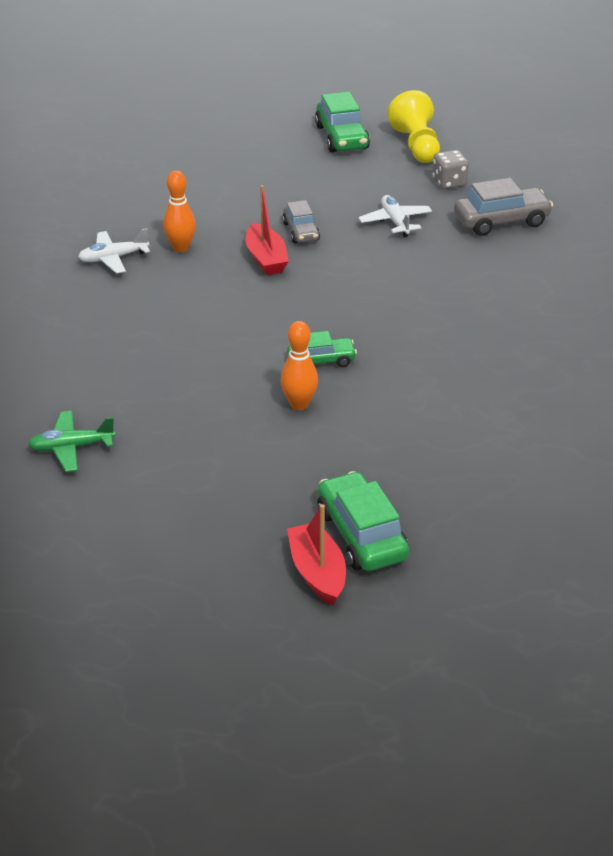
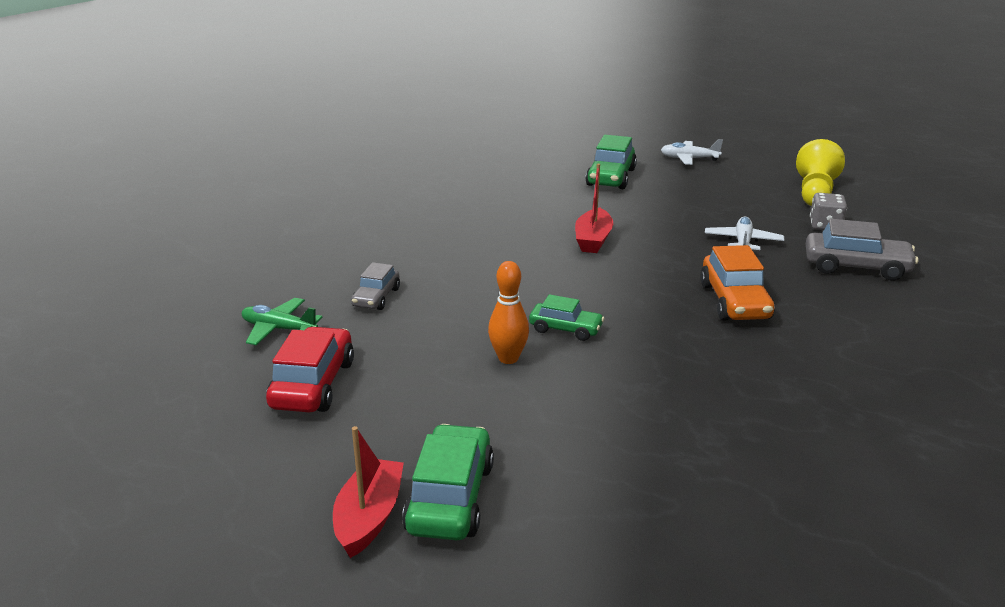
camera: 30 degrees right, 10 degrees down
white plane [78,228,150,273] -> white plane moved to [661,139,723,165]
orange bowling pin [163,170,196,252] -> none
grey car [282,200,320,243] -> grey car moved to [351,262,400,310]
green car [315,92,370,153] -> green car moved to [586,135,637,189]
none -> red car [266,326,354,413]
none -> orange car [700,245,775,320]

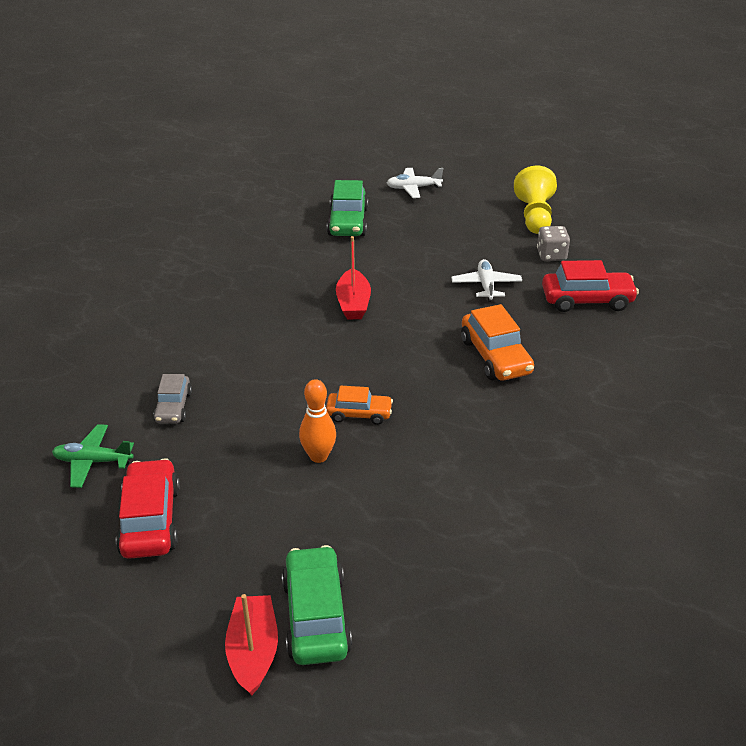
camera: 15 degrees left, 10 degrees up
green car [529,294,604,341] -> orange car [326,386,393,425]
grey car [806,219,918,281] -> red car [542,260,639,312]

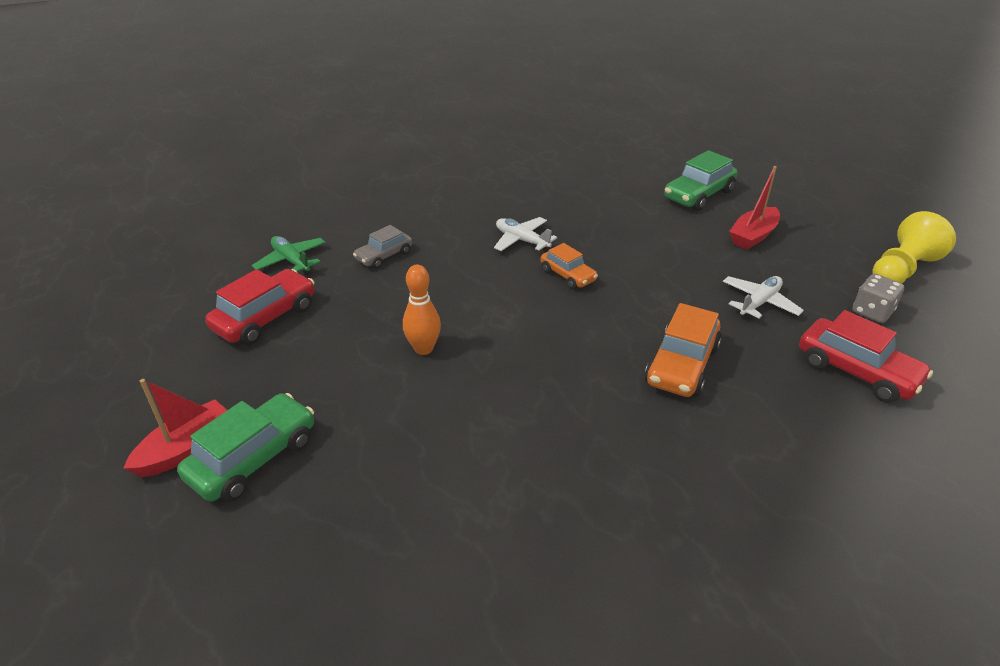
camera: 45 degrees right, 0 degrees up
orange car [326,386,393,425] -> orange car moved to [540,243,598,289]
red boat [336,236,371,320] -> red boat moved to [729,166,780,249]
white plane [387,168,443,198] -> white plane moved to [494,217,557,252]

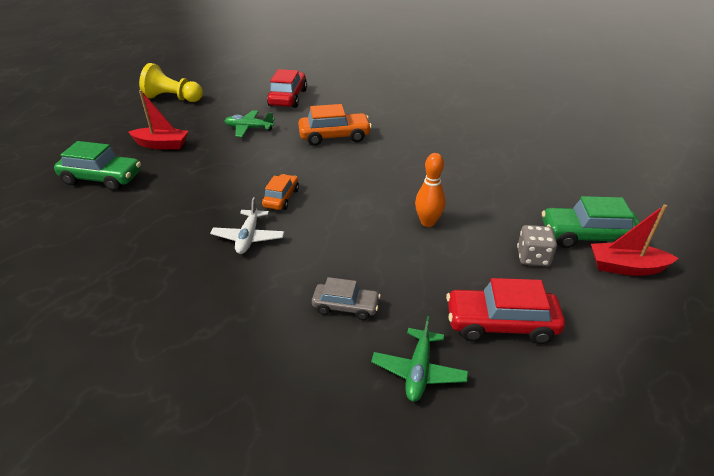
camera: 125 degrees left, 0 degrees up
white plane [723,276,804,319] -> green plane [225,110,275,137]
grey dice [852,274,904,323] -> grey dice moved to [517,225,557,266]

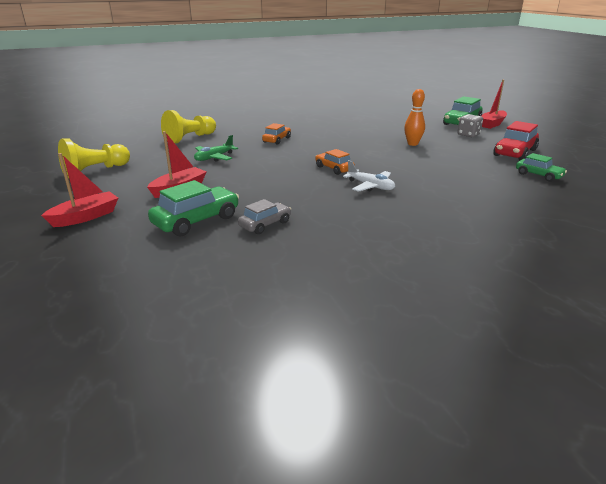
camera: 55 degrees left, 10 degrees down
red car [267,69,307,108] -> yellow pawn [161,110,216,144]
orange car [298,104,372,146] -> orange car [262,123,291,145], size x0.62
grey car [312,277,381,320] -> grey car moved to [238,199,291,234]
green plane [371,316,468,402] -> green car [516,153,567,182]
none -> red boat [41,153,118,227]

